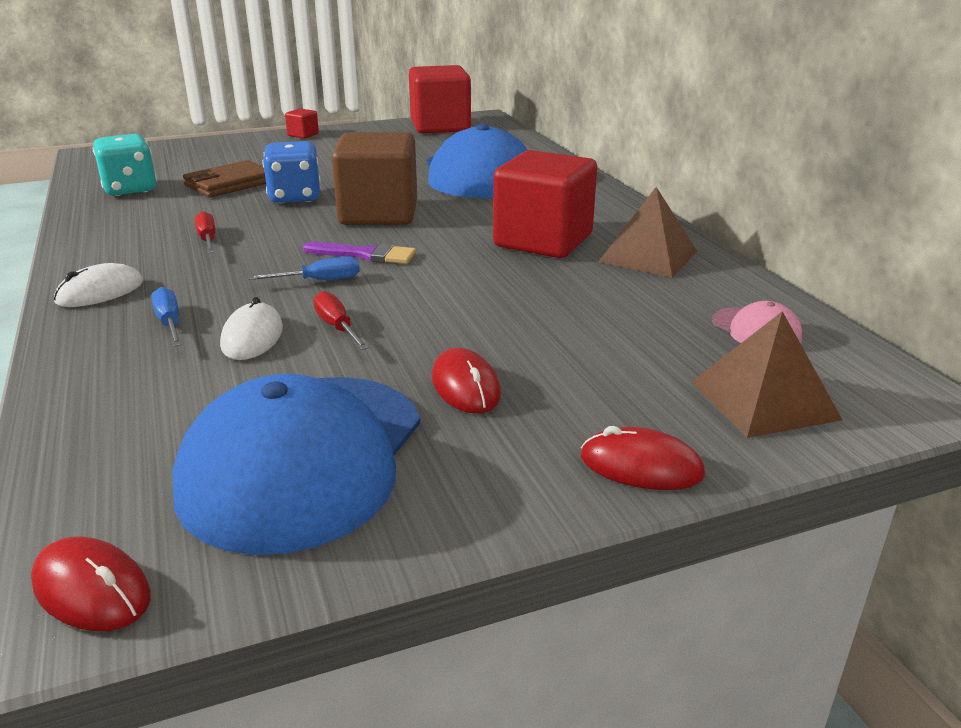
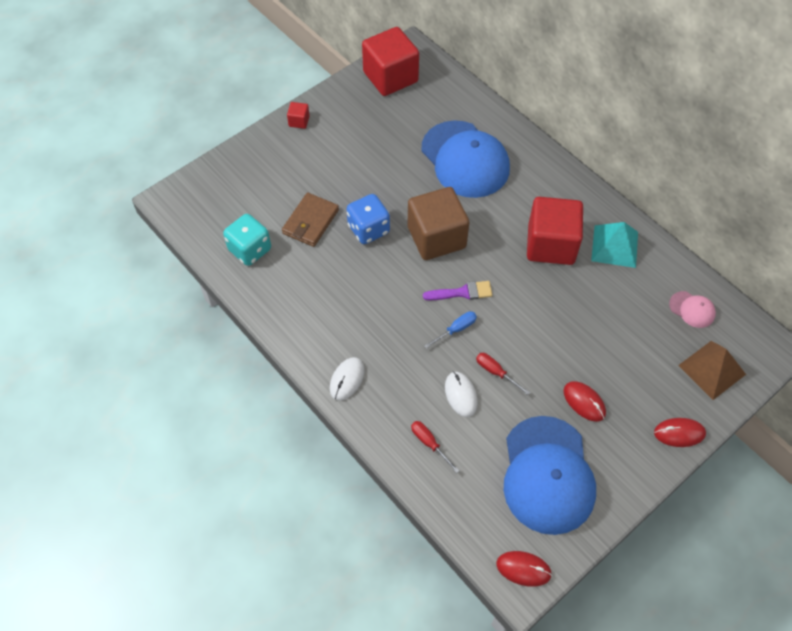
camera: 20 degrees left, 30 degrees up
blue screwdriver [151,287,182,346] -> none
red screwdriver [195,211,216,253] -> red screwdriver moved to [411,421,460,473]
brown pyramid [598,187,697,278] -> turquoise pyramid [591,222,638,268]

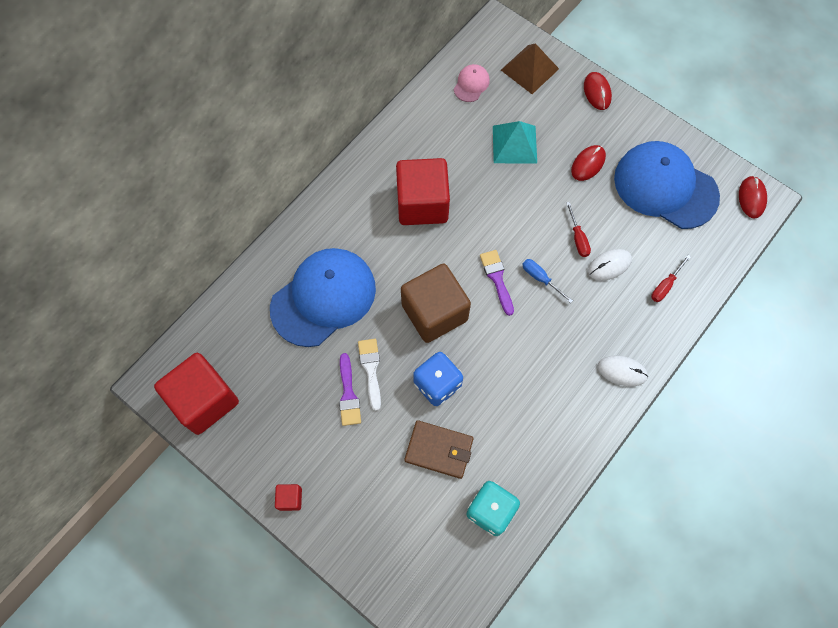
camera: 100 degrees left, 10 degrees up
red screwdriver [476,353,530,395] -> red screwdriver turned 45 degrees counterclockwise [566,202,591,257]
blue cap [504,416,596,535] -> blue cap turned 135 degrees counterclockwise [614,141,720,229]
turquoise pyramid [591,222,638,268] -> turquoise pyramid moved to [493,121,537,164]
none -> purple brush [339,353,361,426]
none -> white brush [358,339,381,411]

